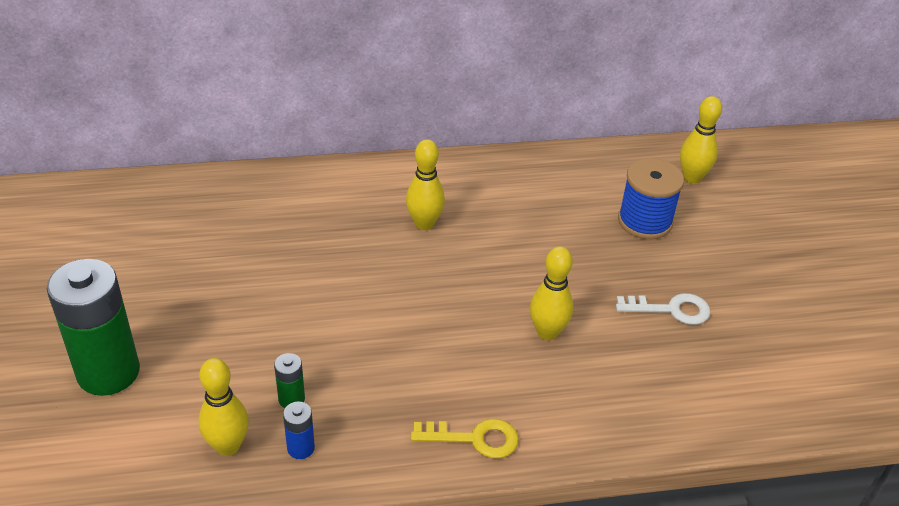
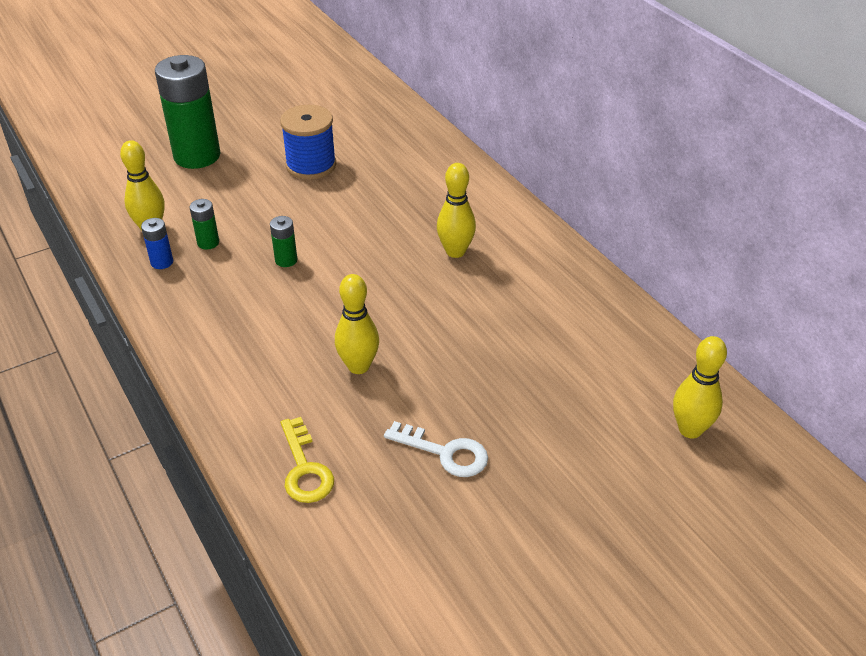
camera: 70 degrees right, 0 degrees up
yellow key [411,419,519,459] -> yellow key moved to [281,417,334,503]
white key [616,293,710,325] -> white key turned 45 degrees counterclockwise [384,421,488,477]
blue spool [618,158,684,239] -> blue spool moved to [280,105,336,180]
none -> green battery [270,216,297,267]

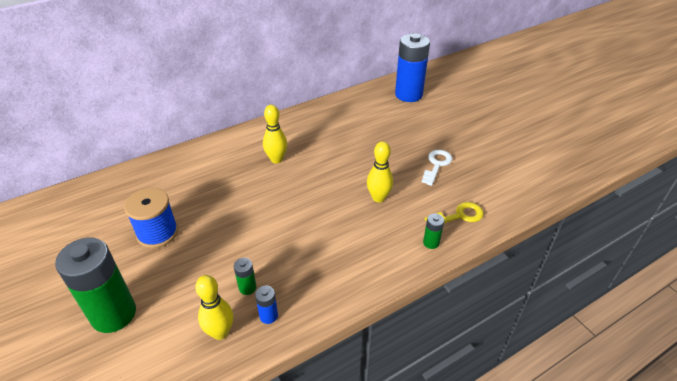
camera: 90 degrees left, 0 degrees up
green battery [270,216,297,267] -> green battery moved to [423,213,444,249]
yellow bowling pin [673,336,727,439] -> blue battery [395,34,430,102]

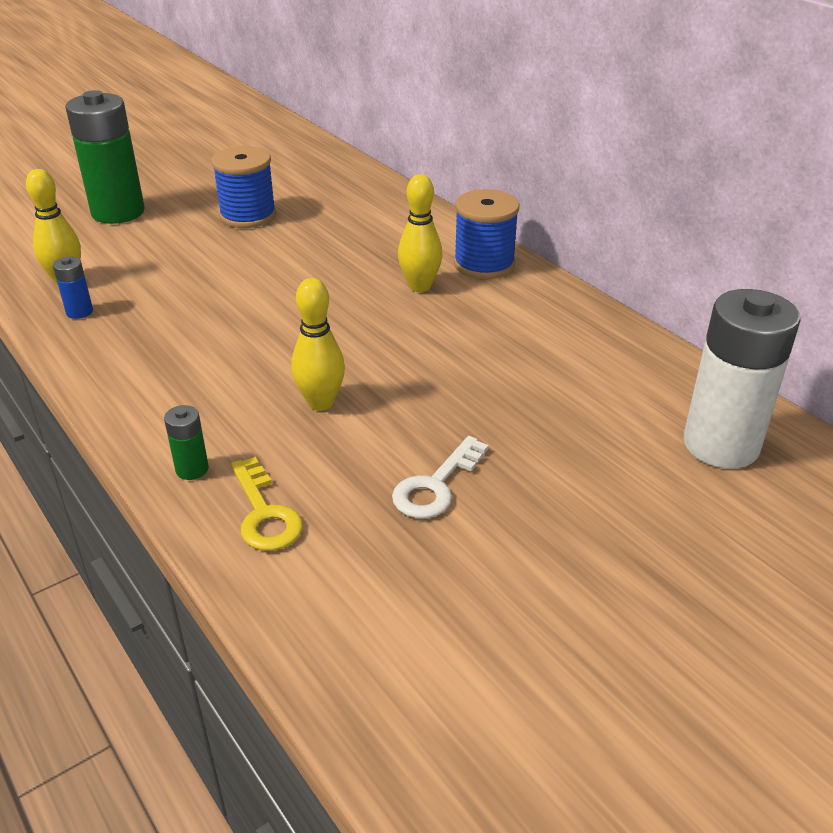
camera: 85 degrees right, 5 degrees down
green battery [234,258,256,295] -> none
blue battery [395,34,430,102] -> white battery [684,289,801,469]
white key [422,150,452,186] -> white key turned 105 degrees clockwise [392,436,489,519]
none -> blue spool [454,189,520,279]

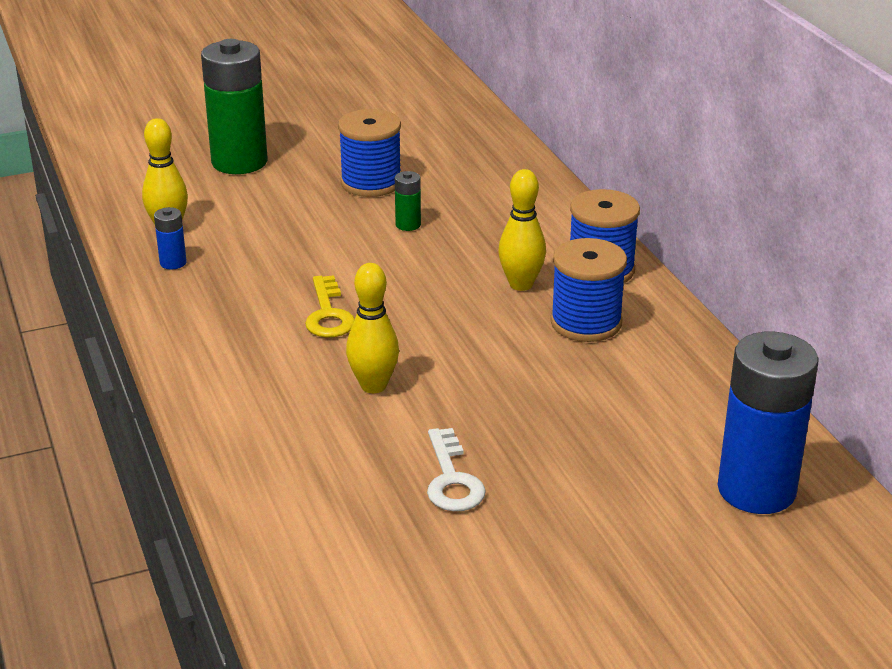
camera: 15 degrees right, 5 degrees down
green battery [164,405,209,480] -> green battery moved to [395,171,421,231]
yellow key [231,457,303,551] -> yellow key moved to [305,275,355,337]
white key [392,436,489,519] -> white key turned 60 degrees counterclockwise [427,428,486,511]
white battery [684,289,801,469] -> blue battery [718,331,819,514]
none -> blue spool [550,238,627,342]

